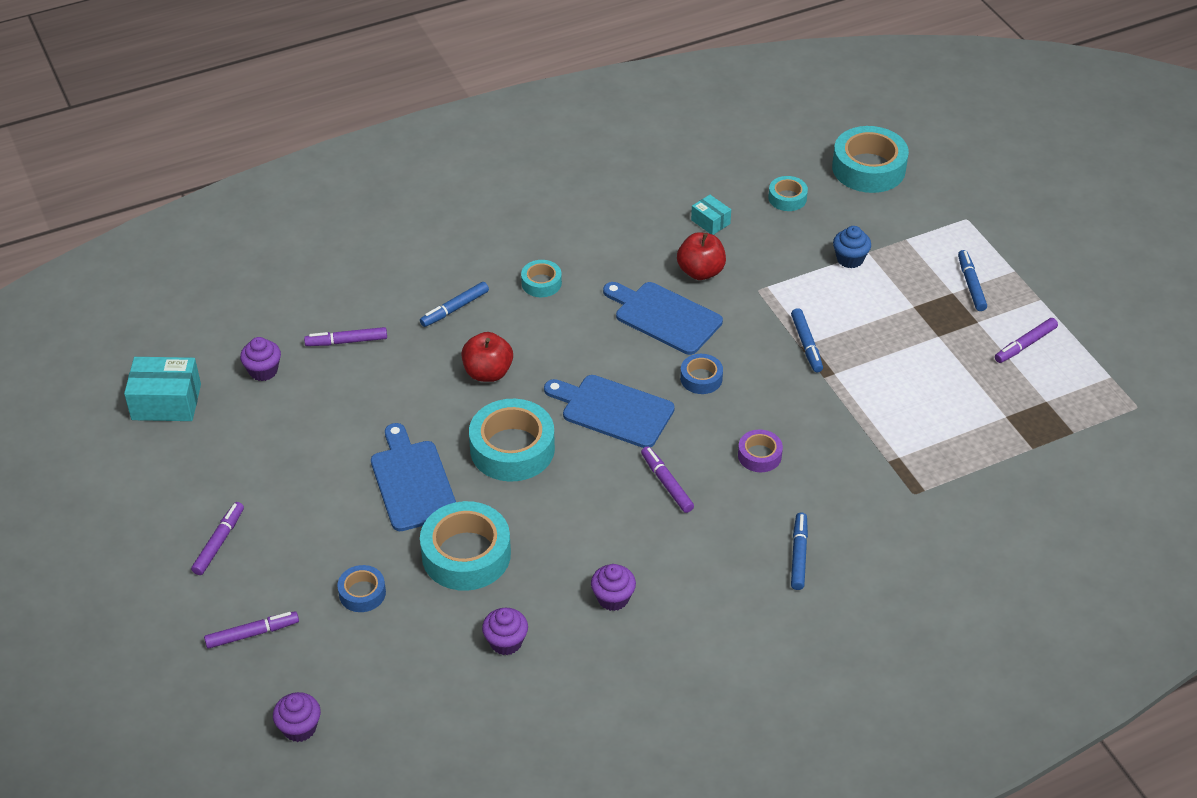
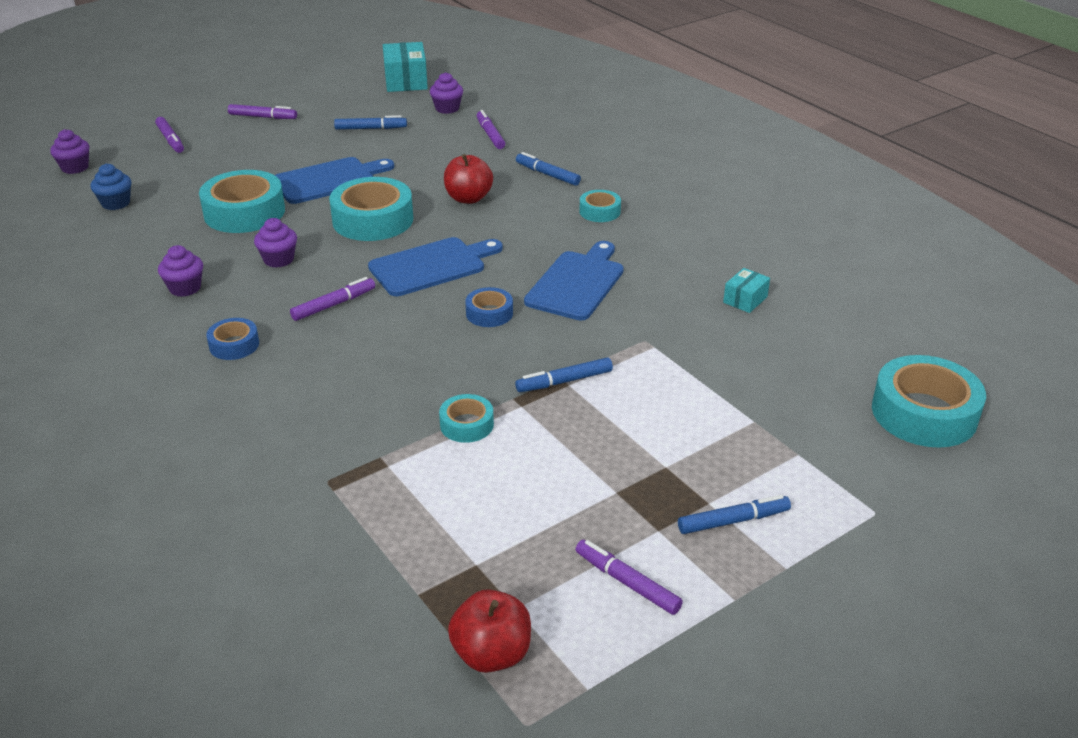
camera: 80 degrees right, 10 degrees down
blue tape [337,565,386,612] -> blue tape moved to [206,318,259,360]
purple cupcake [482,608,528,655] -> purple cupcake moved to [254,218,297,268]
blue cutting board [544,375,675,448] -> blue cutting board turned 45 degrees clockwise [368,237,503,296]
red apple [677,232,726,280] -> red apple moved to [448,589,531,673]
purple tape [738,430,783,472] -> none
turquoise tape [768,176,808,211] -> turquoise tape moved to [439,394,494,443]
blue marker [791,512,808,590] -> blue marker moved to [334,115,407,130]
blue cupcake [833,226,871,268] -> blue cupcake moved to [91,164,131,210]

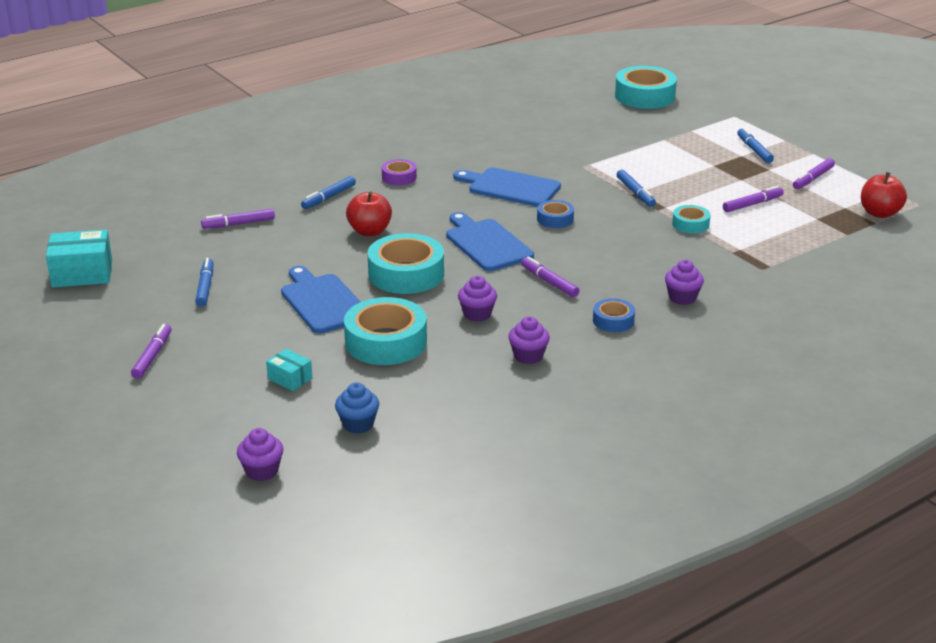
camera: 90 degrees left, 5 degrees down
purple marker [155,117,184,153] -> purple marker moved to [723,186,784,212]
purple cupcake [430,72,463,114] -> purple cupcake moved to [665,260,704,305]
turquoise tape [579,190,621,222] -> purple tape [382,159,417,185]
turquoise box [723,268,770,313] -> turquoise box moved to [266,349,312,391]

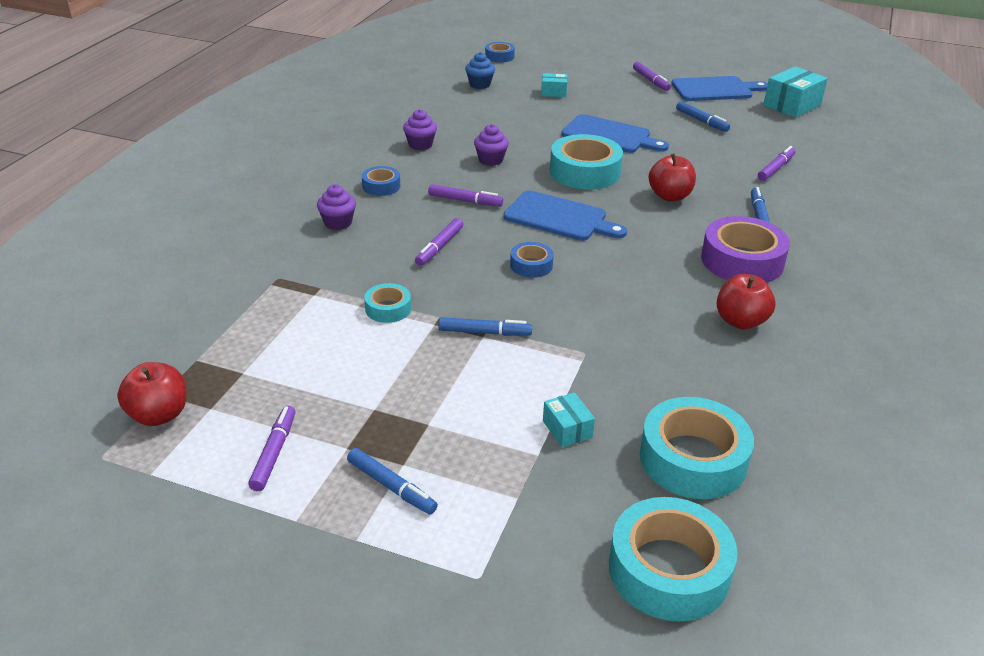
camera: 145 degrees right, 5 degrees up
purple cupcake [237,428,283,481] -> blue tape [485,42,515,63]
turquoise tape [344,297,427,365] -> turquoise tape moved to [640,397,754,499]
purple tape [382,159,417,185] -> purple tape [701,216,790,283], size x1.94
blue cutting board [453,168,561,207] -> blue cutting board moved to [671,76,768,101]
blue marker [616,170,656,207] -> blue marker turned 150 degrees clockwise [438,317,532,336]
purple marker [723,186,784,212] -> purple marker moved to [415,218,463,266]
none -> turquoise box [543,392,595,447]
none -> red apple [717,274,775,329]

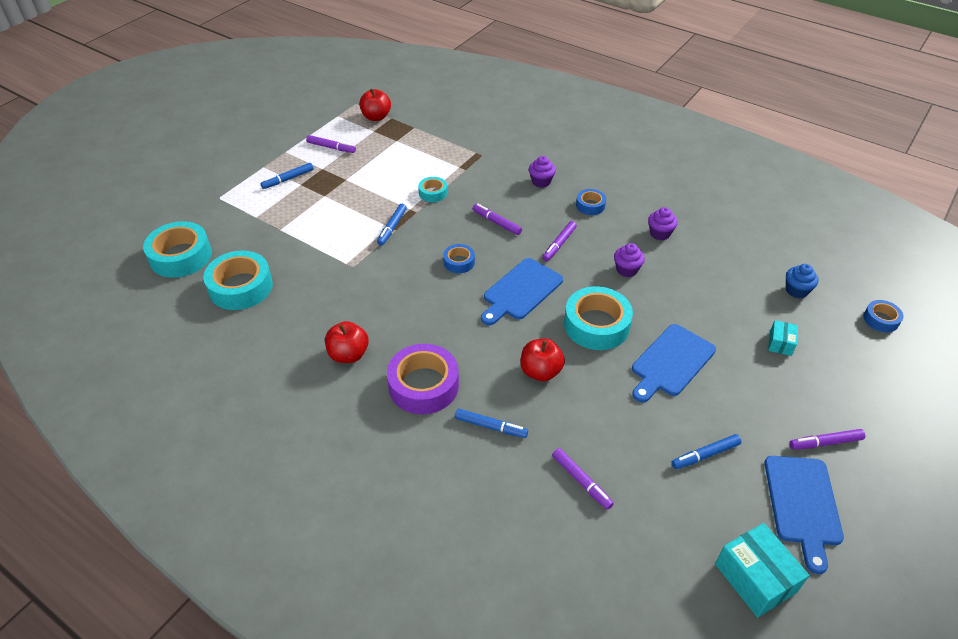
camera: 105 degrees right, 10 degrees up
turquoise box [543,392,595,447] -> none

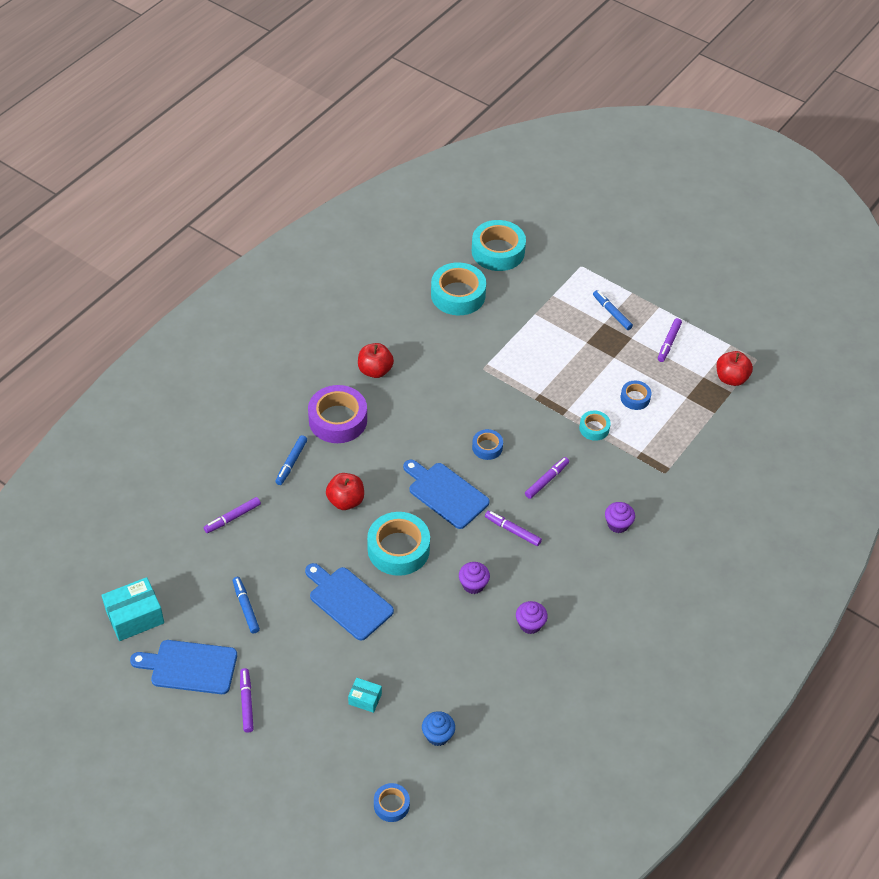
camera: 90 degrees right, 5 degrees up
blue marker [377,204,407,246] -> none
blue tape [576,189,606,215] -> blue tape moved to [621,381,651,410]

